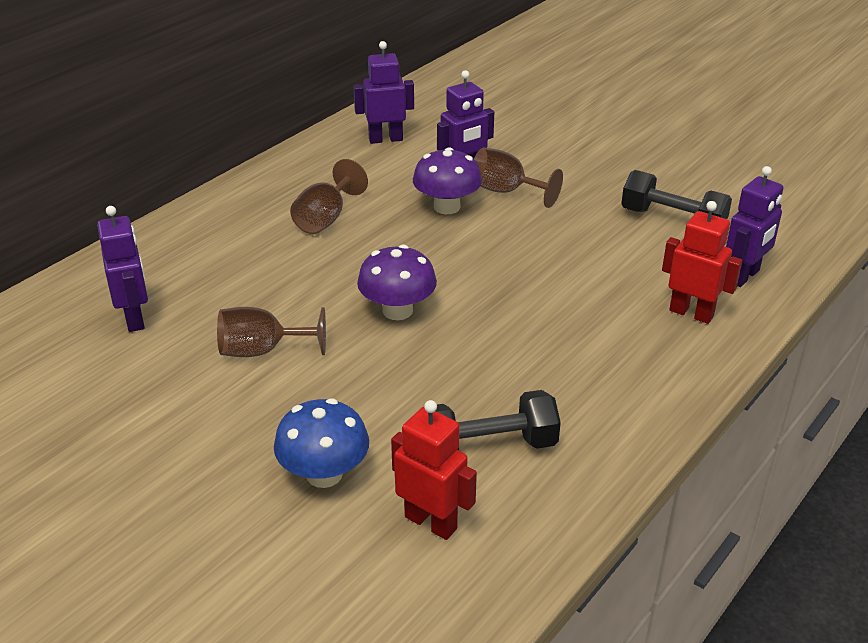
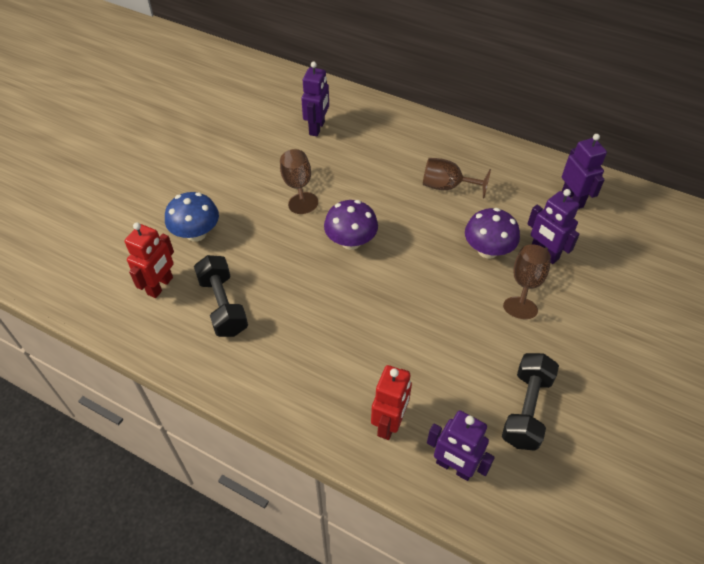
camera: 80 degrees right, 15 degrees up
purple robot [97,206,148,332] -> purple robot turned 45 degrees counterclockwise [301,62,329,137]

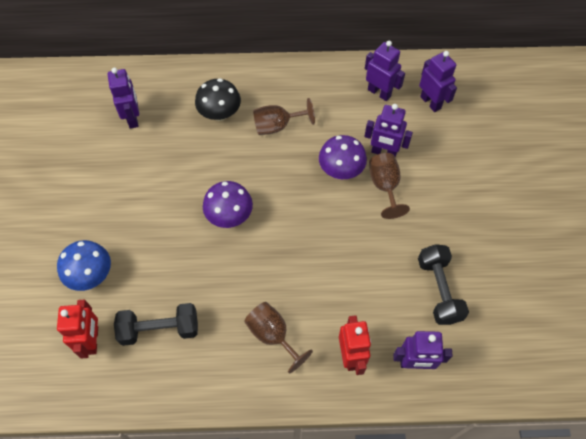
camera: 30 degrees left, 10 degrees up
black dumbbell [194,255,248,337] -> black dumbbell turned 45 degrees counterclockwise [114,303,198,346]
brown goblet [280,149,318,214] -> brown goblet moved to [244,302,313,373]
none -> black mushroom [195,78,241,121]
none -> purple robot [419,51,457,112]

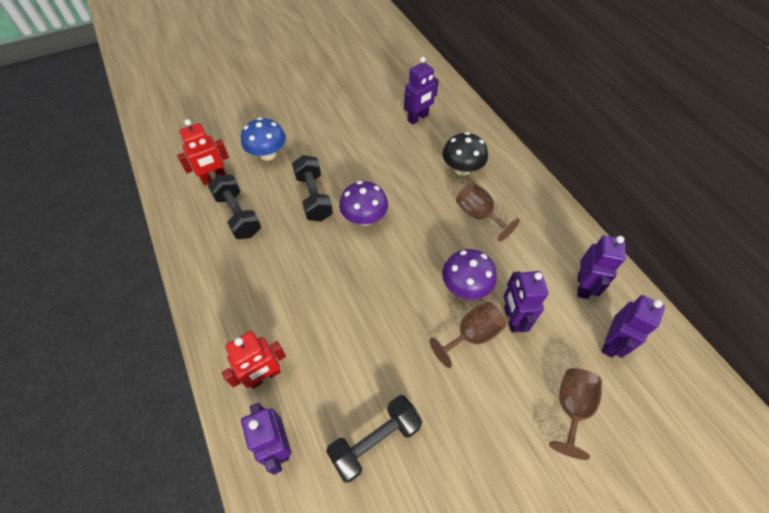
camera: 65 degrees right, 5 degrees down
brown goblet [244,302,313,373] -> brown goblet moved to [549,368,602,460]
none -> black dumbbell [292,155,333,221]

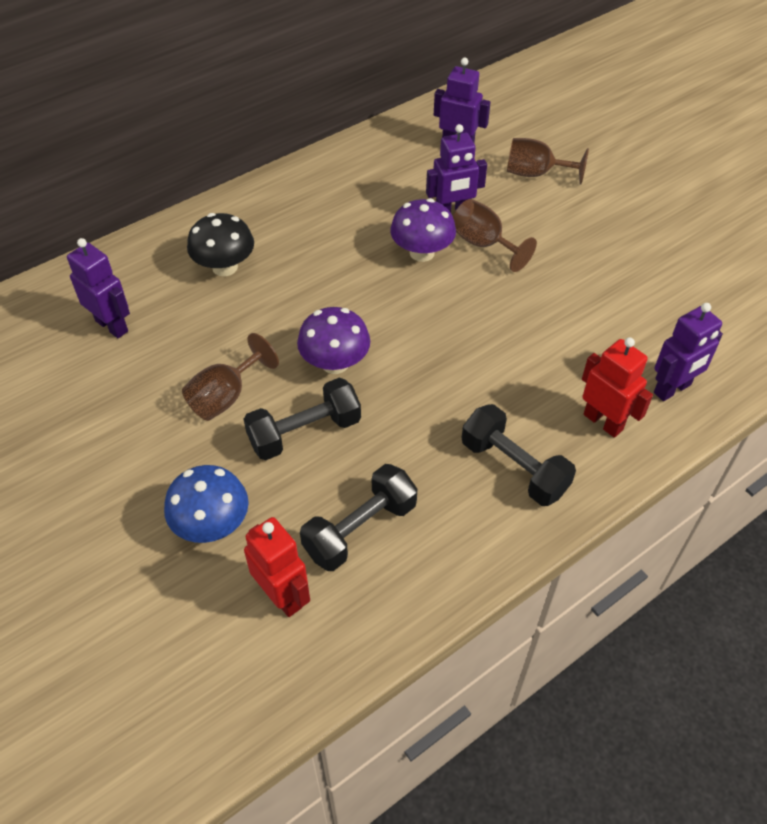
camera: 100 degrees left, 5 degrees down
black dumbbell [326,395,422,483] -> black dumbbell moved to [462,404,576,506]
brown goblet [456,182,520,241] -> brown goblet moved to [182,333,279,421]
purple robot [577,235,626,299] -> none

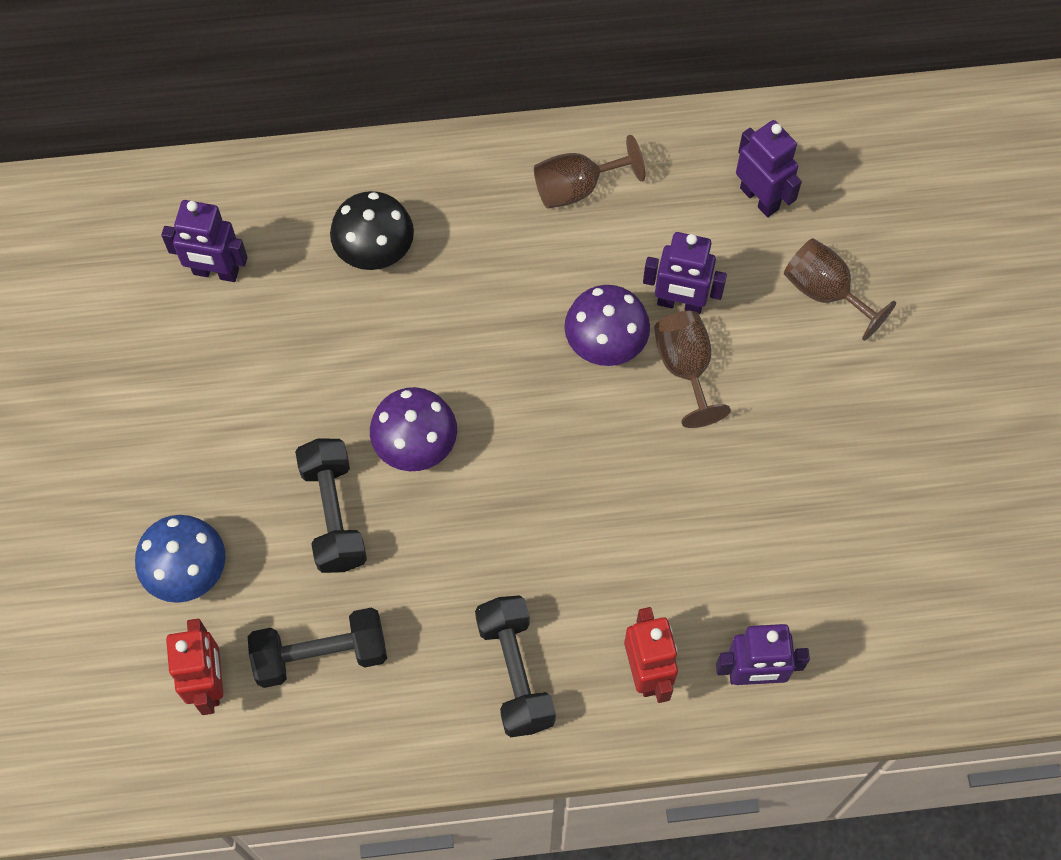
camera: 30 degrees right, 15 degrees up
purple robot [67,238,130,338] -> purple robot turned 120 degrees clockwise [161,200,248,282]
brown goblet [182,333,279,421] -> brown goblet moved to [534,135,646,209]
black dumbbell [244,378,361,460] -> black dumbbell turned 75 degrees clockwise [295,438,367,573]

